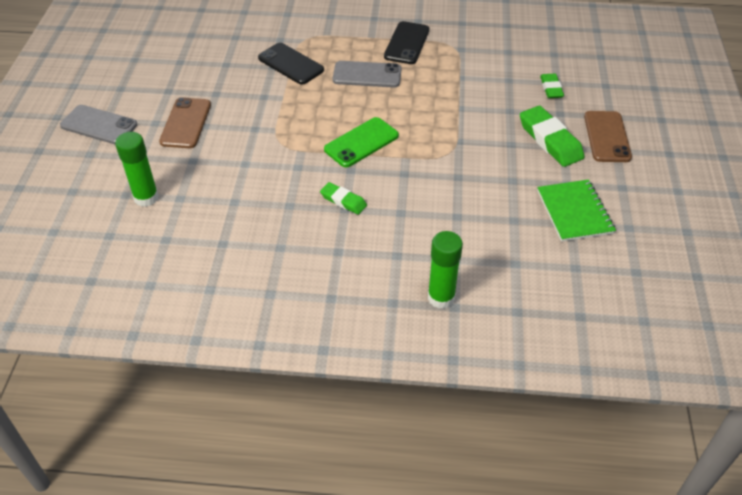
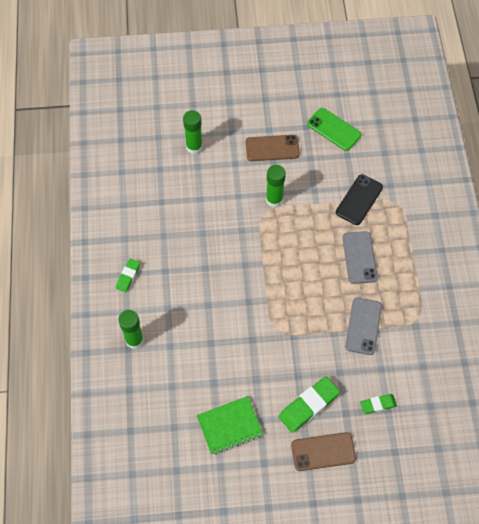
camera: 80 degrees right, 15 degrees up
grey phone [60,105,137,144] -> grey phone moved to [345,298,382,355]
green eraser [320,182,367,215] -> green eraser moved to [116,259,140,292]
green phone [324,117,399,167] -> green phone moved to [307,108,362,151]
black phone [384,21,429,64] -> none
none -> green glue stick [266,165,286,207]

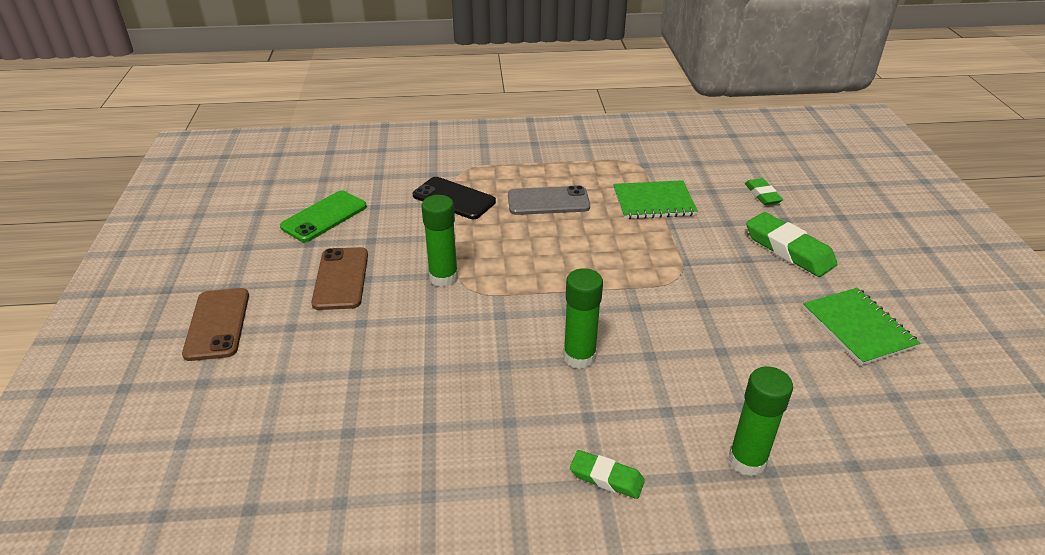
camera: 90 degrees left, 25 degrees down
green glue stick [183,110,203,154] -> green glue stick moved to [563,268,603,369]
brown phone [291,432,356,471] -> brown phone moved to [182,288,249,361]
grey phone [345,298,382,355] -> green notebook [613,180,698,219]

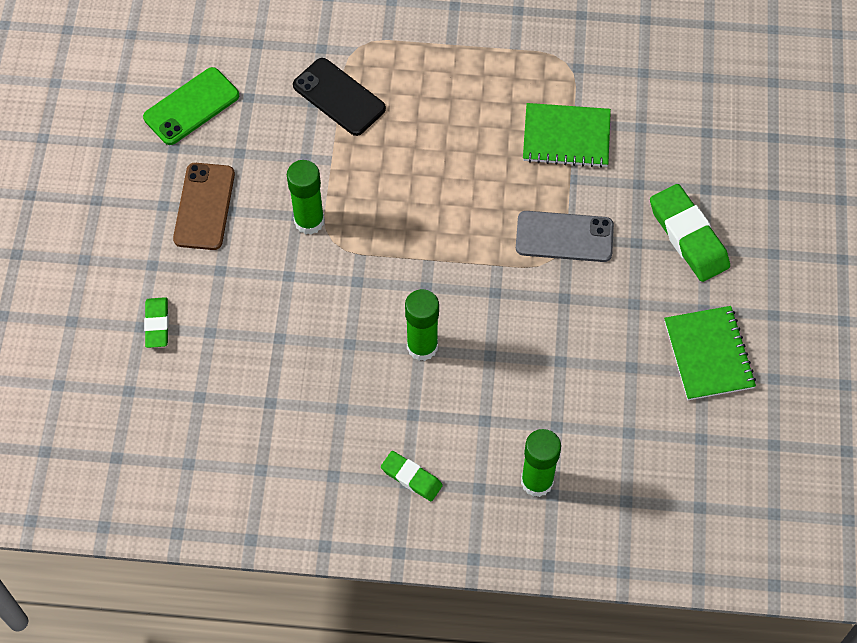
camera: 10 degrees right, 25 degrees up
brown phone [182,288,249,361] -> none
grey phone [508,185,590,215] -> grey phone moved to [516,211,614,262]
green eraser [745,178,783,205] -> green eraser moved to [144,297,169,348]

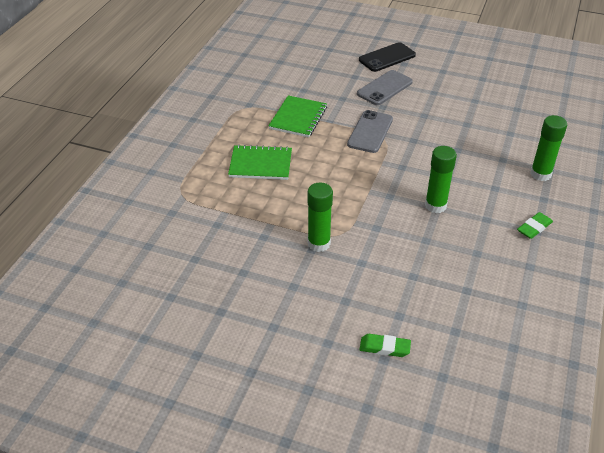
camera: 75 degrees left, 20 degrees down
green phone [143,67,239,145] -> none
brown phone [173,163,235,250] -> none
black phone [293,58,386,136] -> black phone moved to [359,42,416,72]
green eraser [650,184,730,282] -> grey phone [357,70,413,105]
green notebook [664,306,756,400] -> green notebook moved to [228,145,292,180]

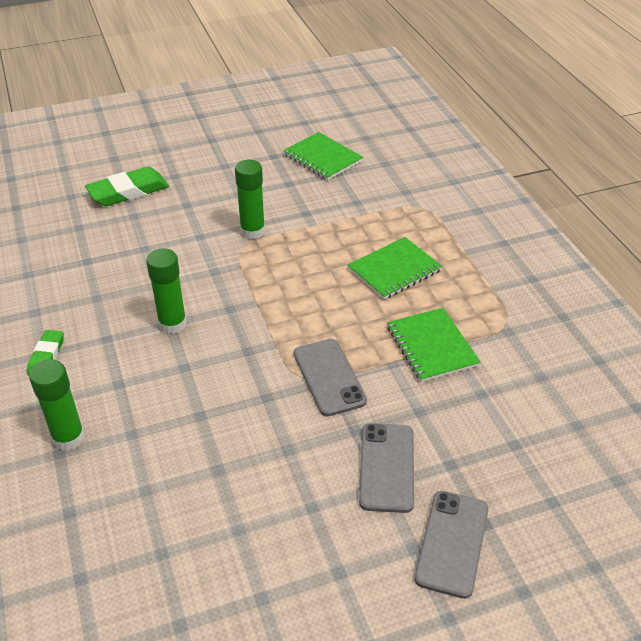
camera: 140 degrees right, 0 degrees up
black phone [359,42,416,72] -> grey phone [414,491,489,599]
green eraser [359,334,411,357] -> green eraser [85,167,169,206], size x1.75
none -> green notebook [283,132,363,180]

